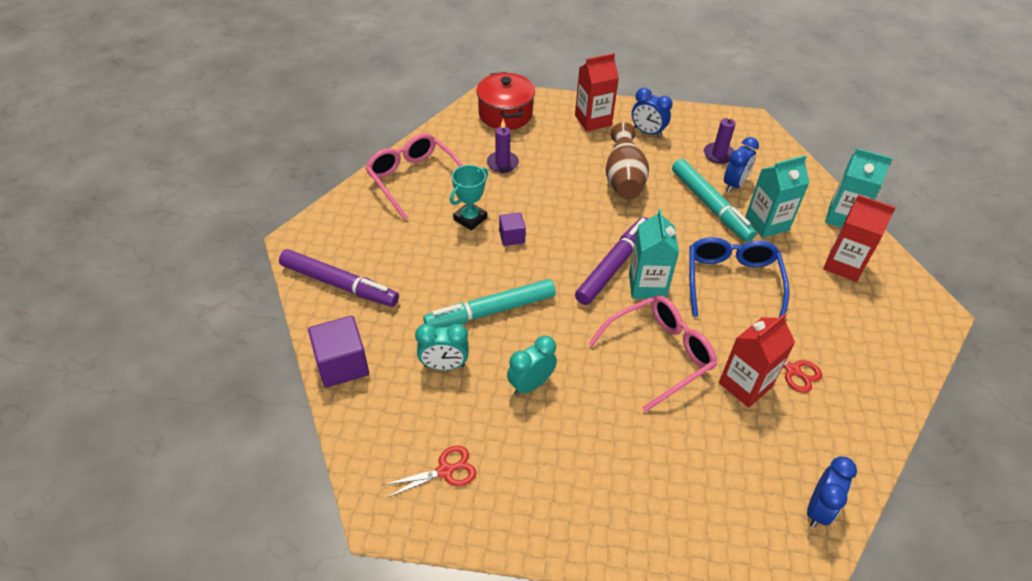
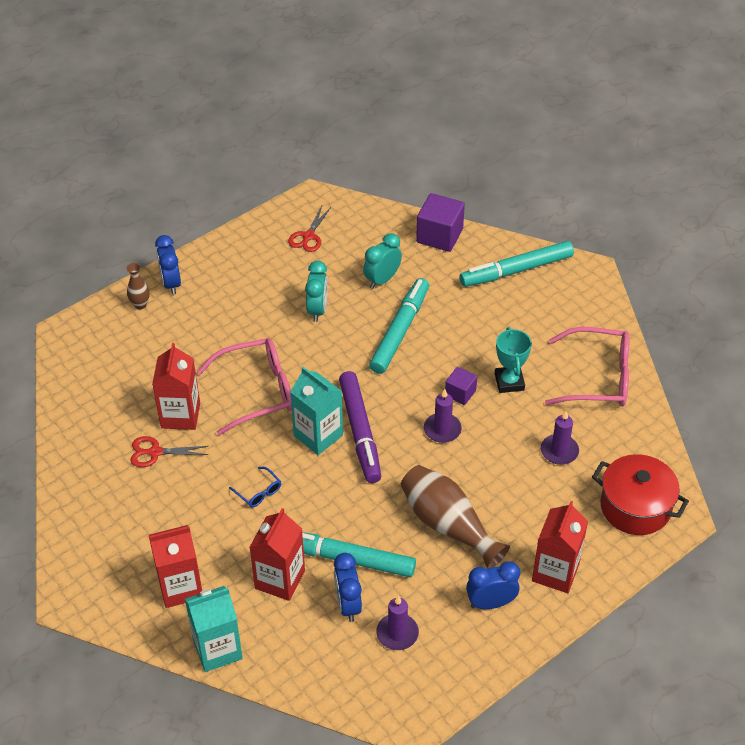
camera: 135 degrees right, 0 degrees up
purple marker [279,249,399,307] -> turquoise marker [460,241,574,287]
pink glasses [588,295,717,412] -> pink glasses turned 120 degrees counterclockwise [197,338,292,435]
blue glasses [689,237,790,317] -> blue glasses [229,467,281,507], size x0.43
turquoise carton [745,155,810,238] -> red carton [250,508,305,601]
blue clock [807,457,857,528] -> blue clock moved to [155,235,181,295]
none -> brown vase [126,263,149,309]
none -> purple candle [424,389,462,443]

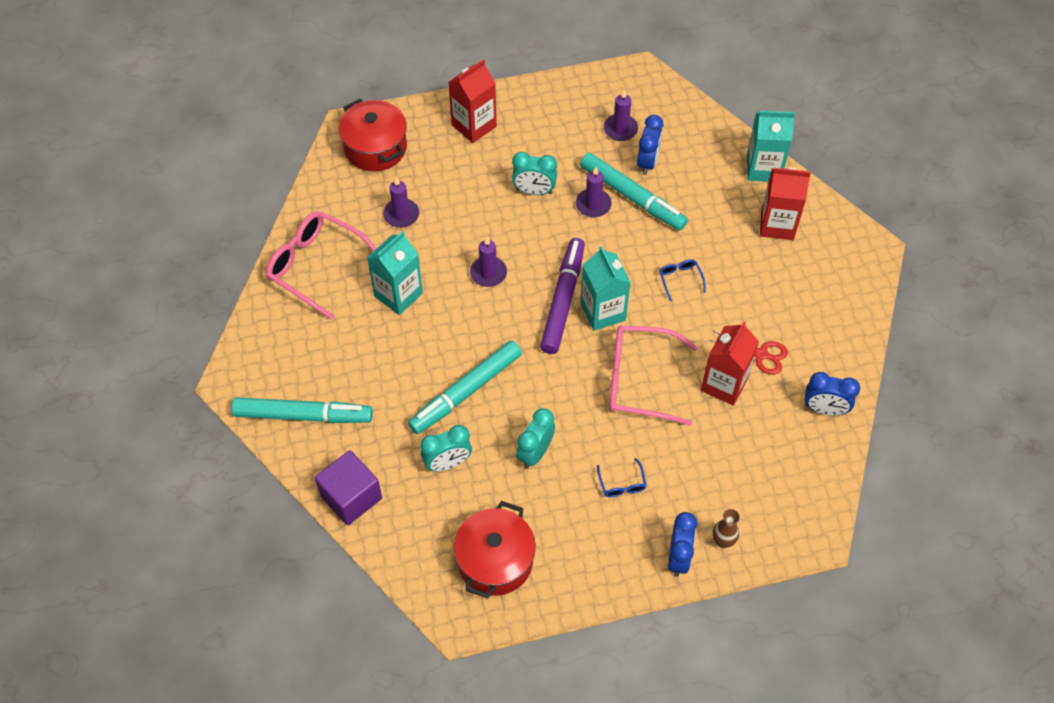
camera: 155 degrees left, 10 degrees up
red carton [250,508,305,601] -> none
red scissors [288,206,331,252] -> red pot [454,501,536,599]
brown vase [400,465,510,568] -> turquoise clock [512,152,557,195]
purple cube [445,367,477,405] -> none
blue clock [466,561,520,609] -> blue clock moved to [805,372,860,415]
turquoise trophy [495,327,532,393] -> turquoise carton [367,231,423,315]
none -> purple candle [576,167,612,217]
none -> blue glasses [597,458,647,497]

